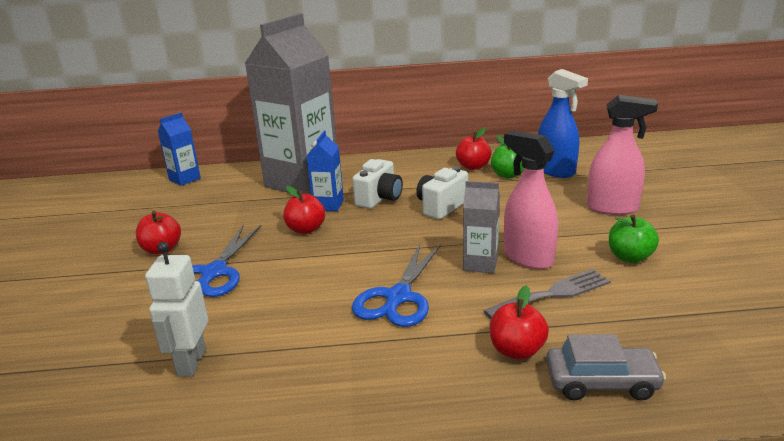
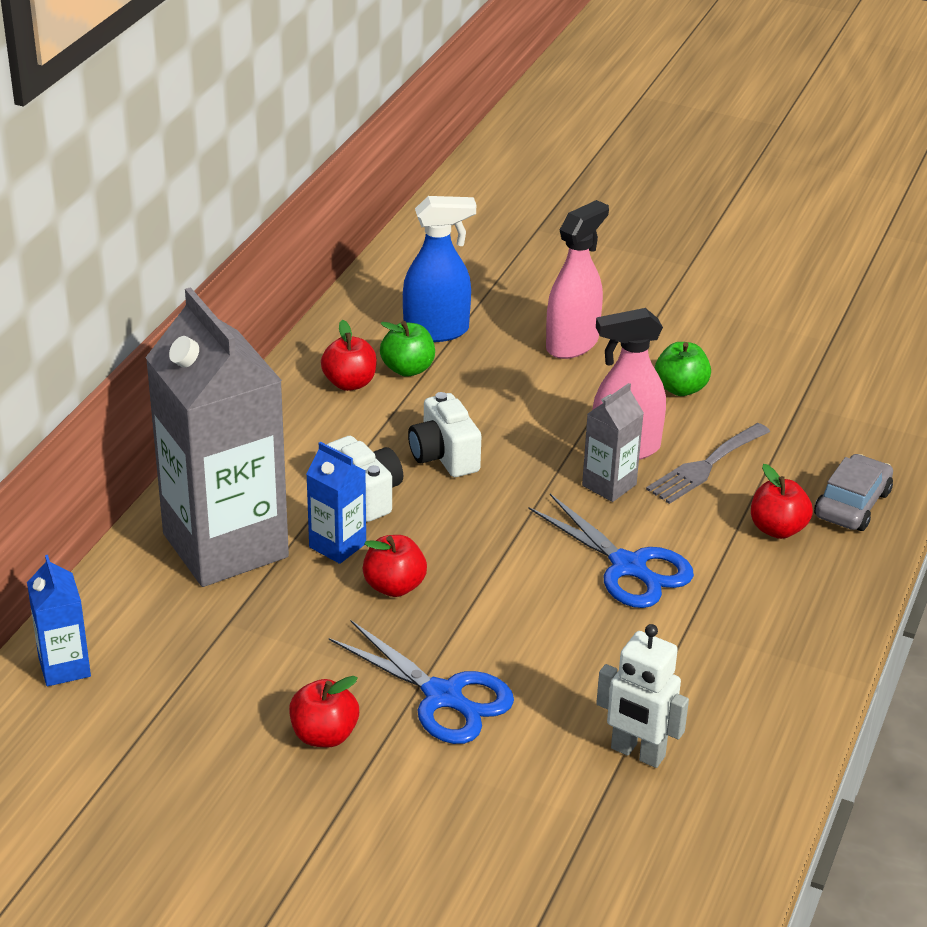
camera: 65 degrees left, 10 degrees up
grey fork [483,269,611,319] -> grey fork turned 135 degrees counterclockwise [646,423,770,504]

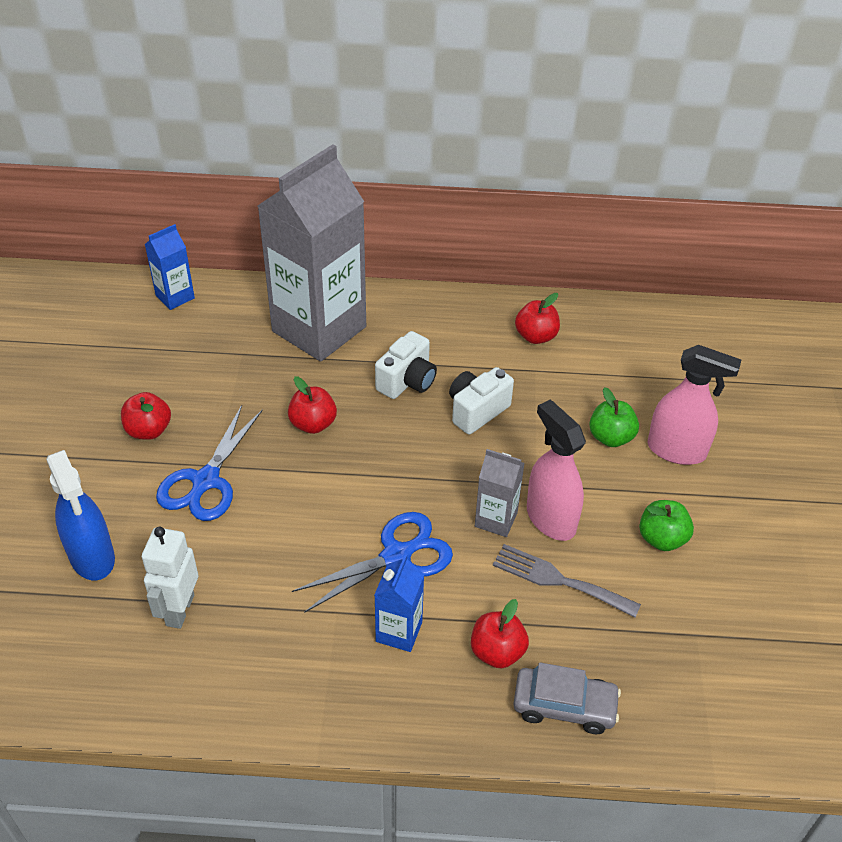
camera: 70 degrees right, 10 degrees up
blue carton [306,442,366,564] -> blue carton moved to [374,554,424,652]
green apple [380,321,435,377] -> green apple moved to [589,387,639,447]
blue spray bottle [403,196,476,342] -> blue spray bottle moved to [46,450,115,580]
blue scissors [529,494,694,608] -> blue scissors turned 150 degrees counterclockwise [292,512,453,613]

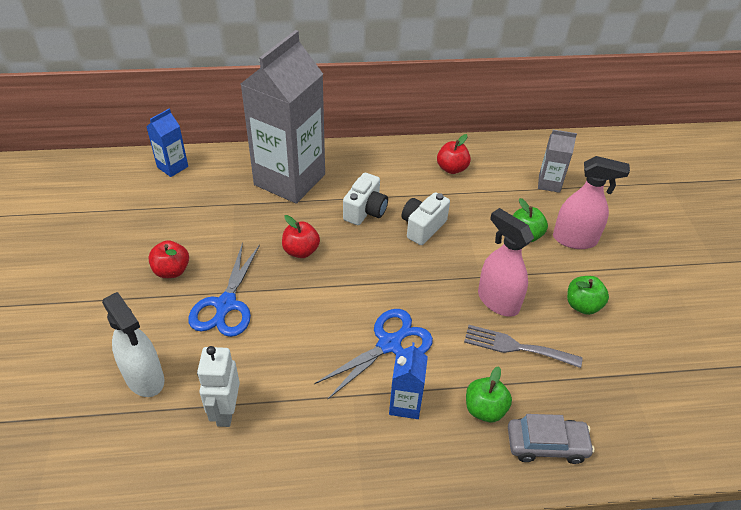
camera: 10 degrees left, 0 degrees up
blue spray bottle [46,450,115,580] -> white spray bottle [102,292,165,397]
red apple [471,599,529,668] -> green apple [466,366,512,422]
grey carton [475,449,525,537] -> grey carton moved to [538,130,577,193]

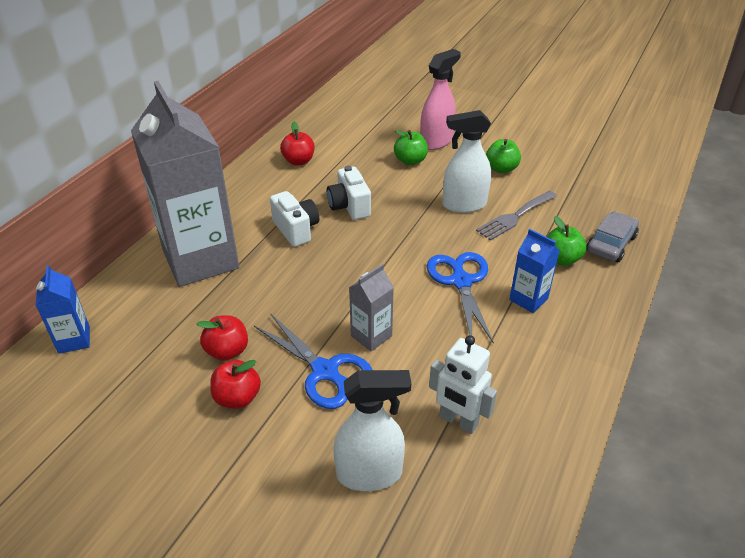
camera: 55 degrees left, 5 degrees down
red apple [282,215,320,258] -> red apple moved to [197,315,248,361]
pink spray bottle [478,208,534,317] -> white spray bottle [443,110,491,213]
grey carton [538,130,577,193] -> grey carton moved to [349,264,394,351]

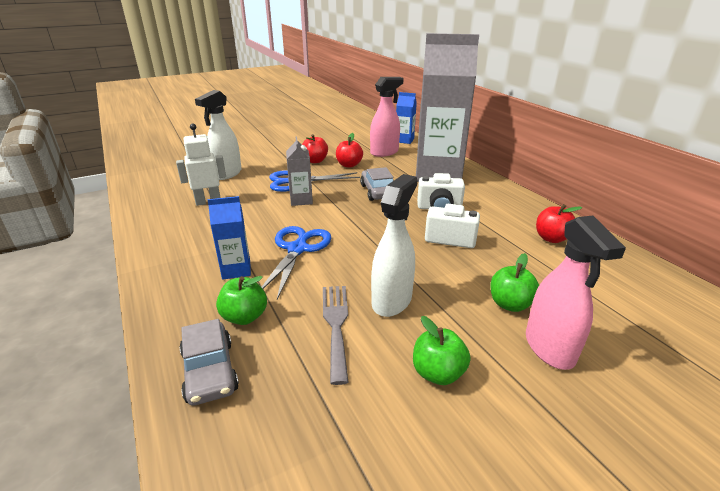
camera: 125 degrees right, 10 degrees down
blue scissors [427,252,494,344] -> blue scissors turned 105 degrees counterclockwise [262,226,331,299]
none -> grey car [360,167,393,201]
none -> pink spray bottle [370,77,404,157]

